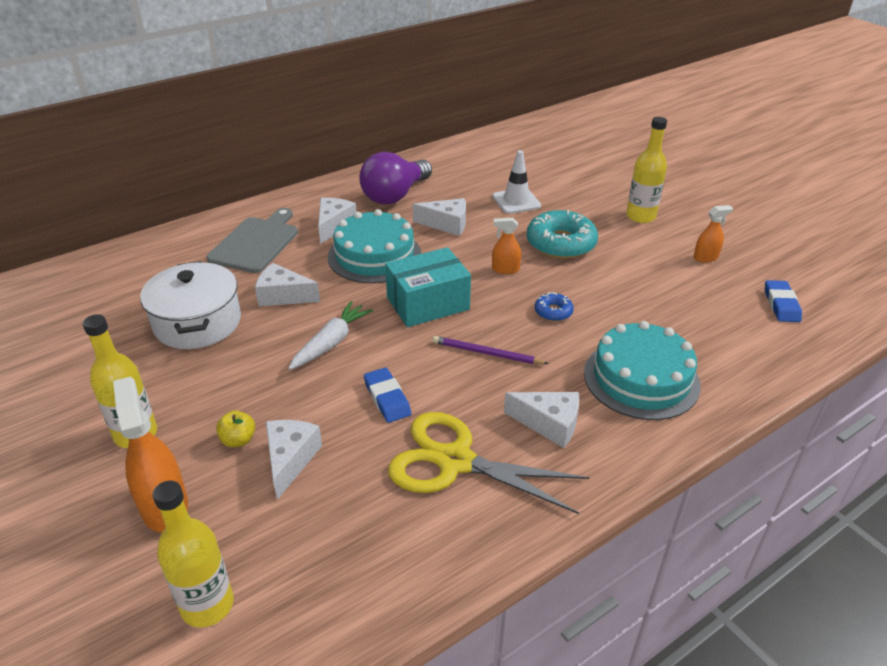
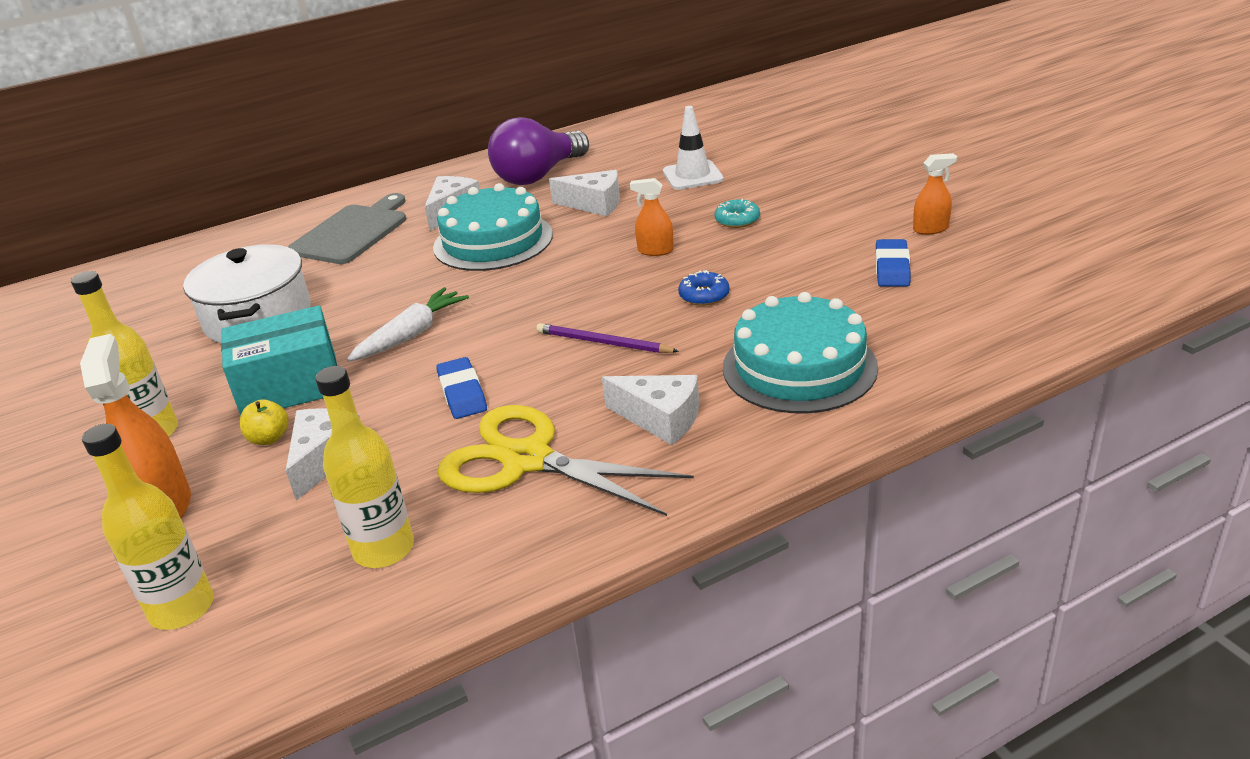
camera: 10 degrees right, 5 degrees down
white cheese [255,263,320,306] -> none
turquoise box [385,247,471,327] -> turquoise box moved to [221,306,337,416]
turquoise donut [527,210,598,259] -> turquoise donut [714,199,760,228], size x0.49
yellow bottle [626,117,667,223] -> yellow bottle moved to [315,366,414,568]
blue eraser [765,280,802,322] -> blue eraser moved to [876,239,911,286]

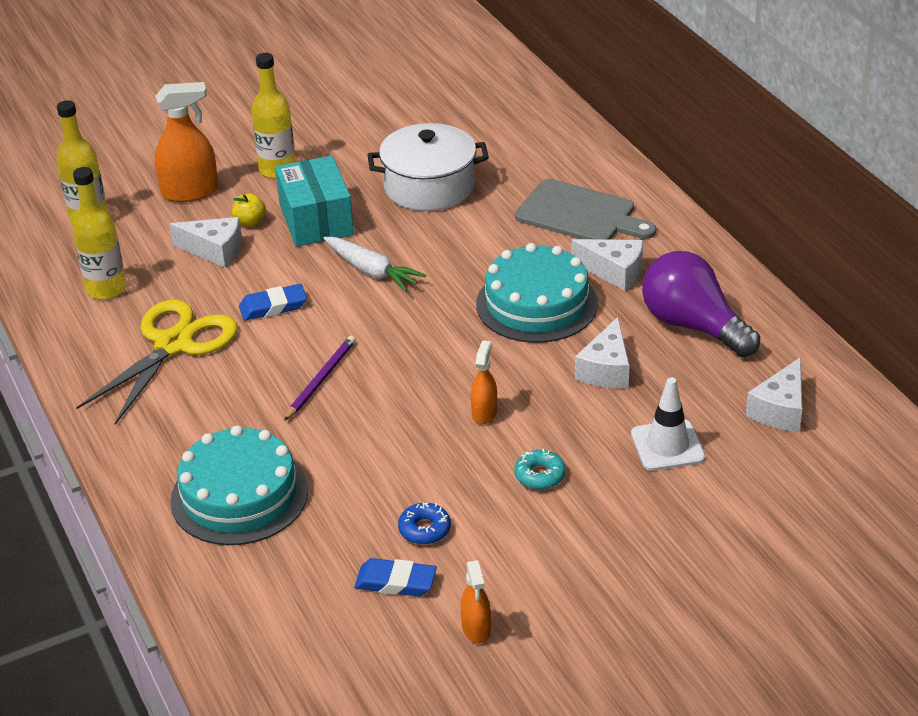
camera: 90 degrees right, 5 degrees up
white cheese [602,375,699,445] -> white cheese moved to [746,357,802,432]
blue donut [678,270,730,306] -> blue donut moved to [398,502,451,544]

